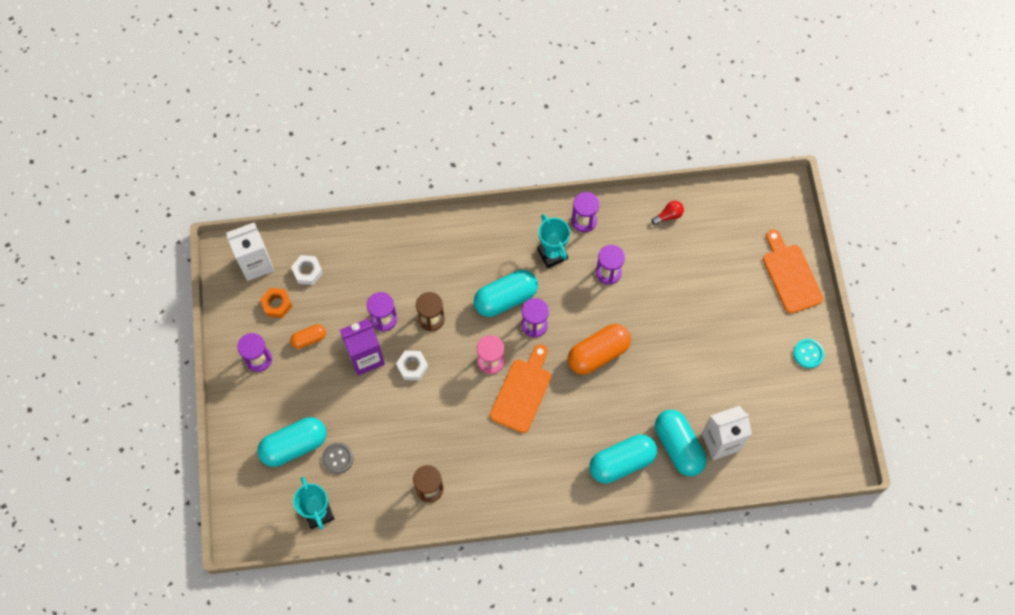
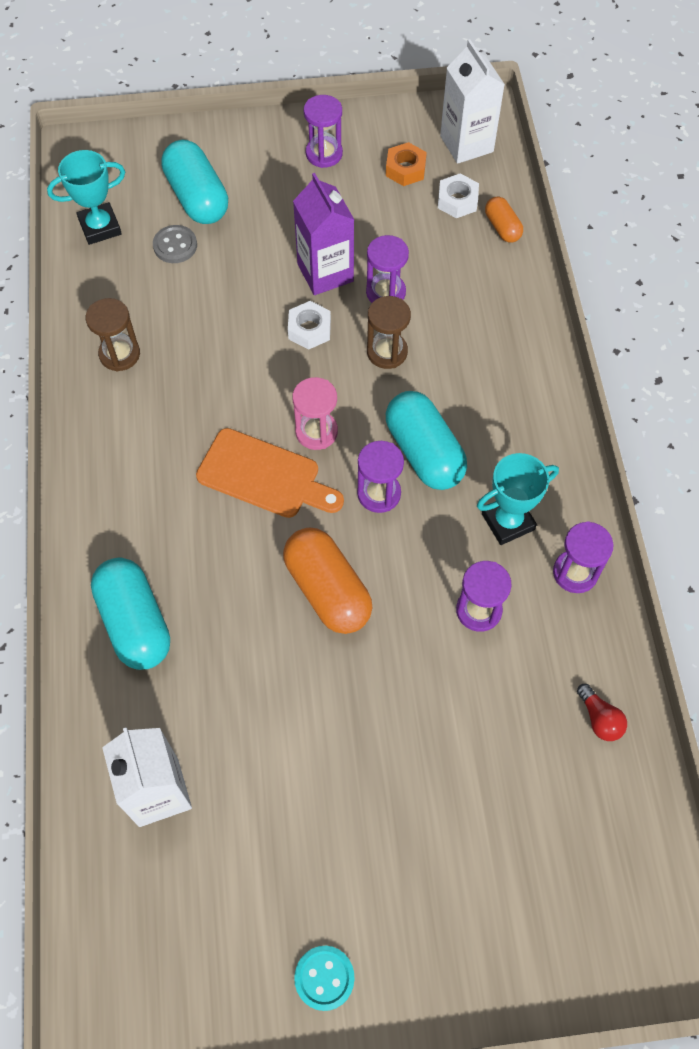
camera: 90 degrees right, 5 degrees down
orange capsule [290,324,326,349] -> orange capsule moved to [485,197,523,242]
turquoise capsule [655,410,707,476] -> none
orange cutting board [763,229,824,314] -> none

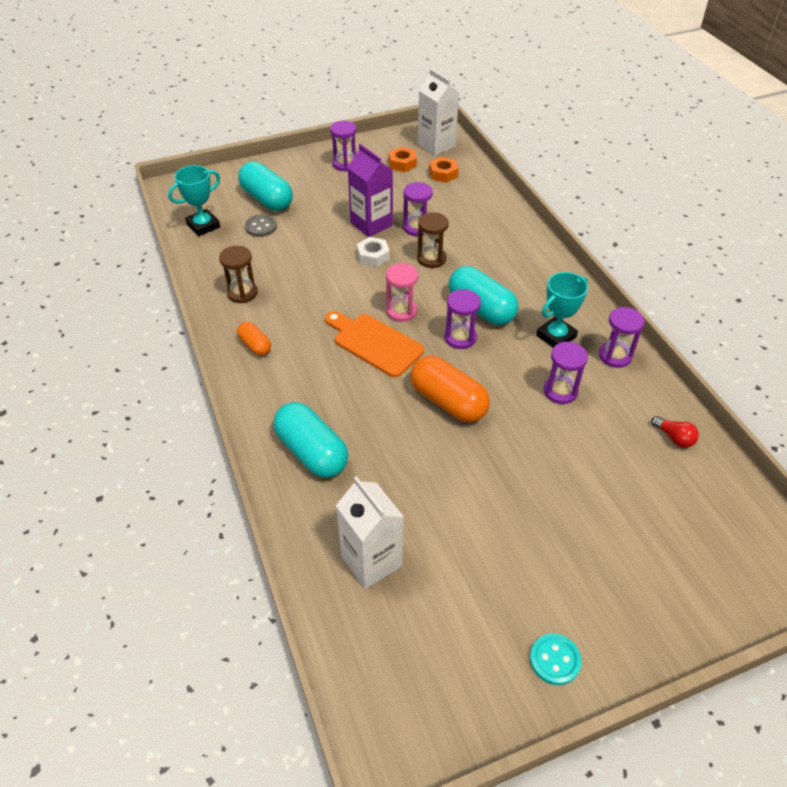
camera: 15 degrees left, 15 degrees down
orange cutting board [196,428,344,518] -> orange cutting board turned 150 degrees counterclockwise [325,311,424,378]
white nut [438,173,479,218] -> orange nut [429,157,459,183]
orange capsule [485,197,523,242] -> orange capsule moved to [237,322,271,356]

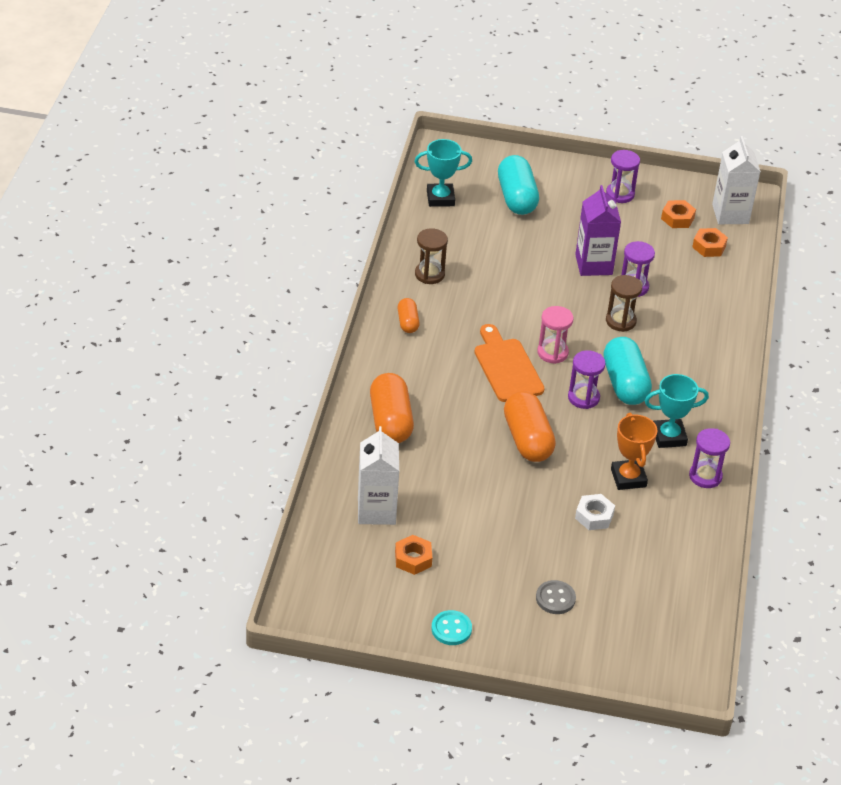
camera: 30 degrees right, 5 degrees down
grey button [245,214,277,237] -> grey button moved to [536,580,576,614]
turquoise capsule [273,402,348,478] -> orange capsule [370,373,414,443]
white nut [357,237,390,267] -> white nut moved to [575,494,615,530]
purple hourglass [543,341,588,404] -> orange trophy [611,413,657,490]
red light bulb [651,416,699,448] -> none
none -> orange nut [395,535,432,575]

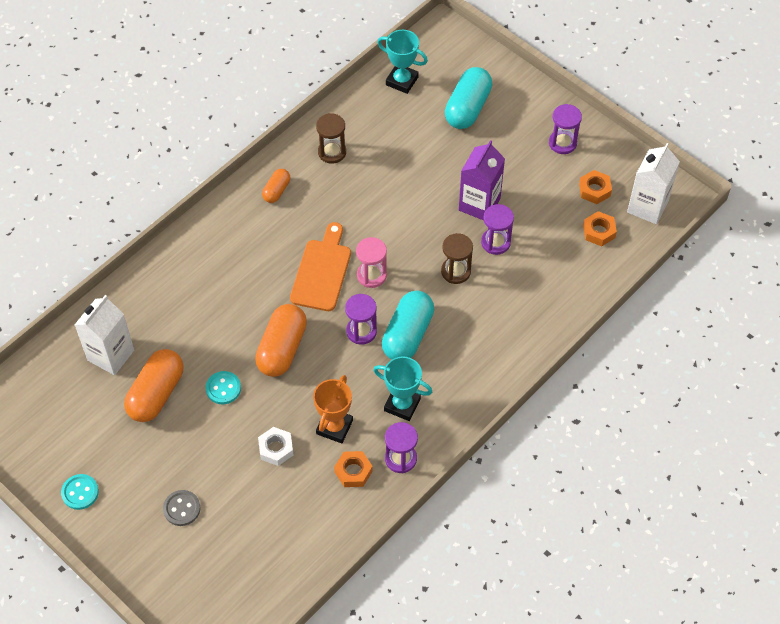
camera: 35 degrees right, 15 degrees up
orange capsule [370,373,414,443] -> orange capsule moved to [124,349,184,422]
orange nut [395,535,432,575] -> orange nut moved to [334,451,373,487]
none -> turquoise button [205,371,241,404]

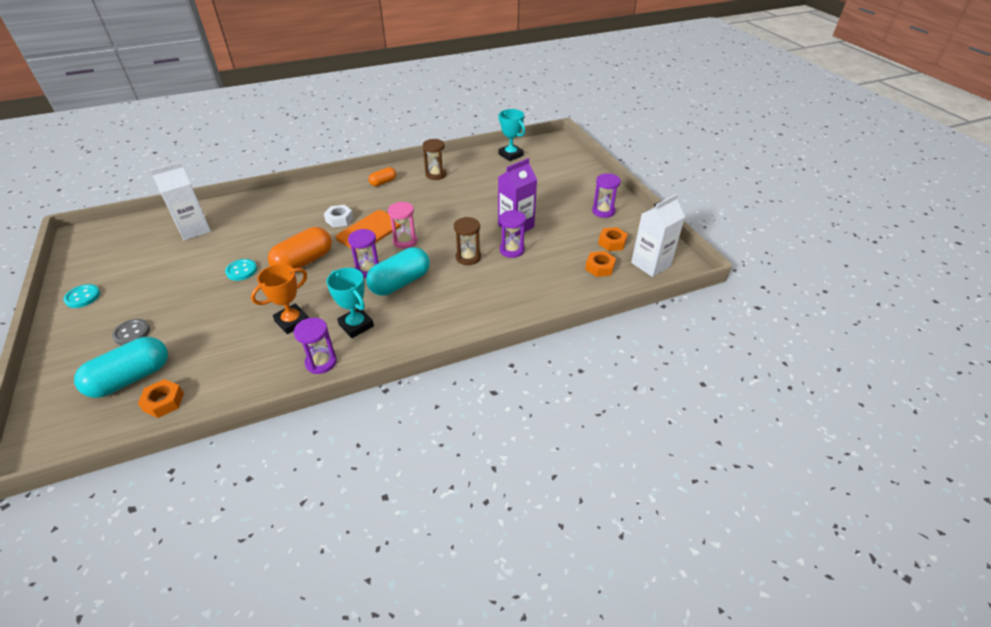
camera: 25 degrees right, 15 degrees down
orange capsule [124,349,184,422] -> none
white nut [258,427,293,466] -> white nut moved to [324,205,354,227]
orange nut [334,451,373,487] -> orange nut moved to [138,379,184,418]
turquoise capsule [445,67,492,129] -> turquoise capsule moved to [74,337,168,398]

